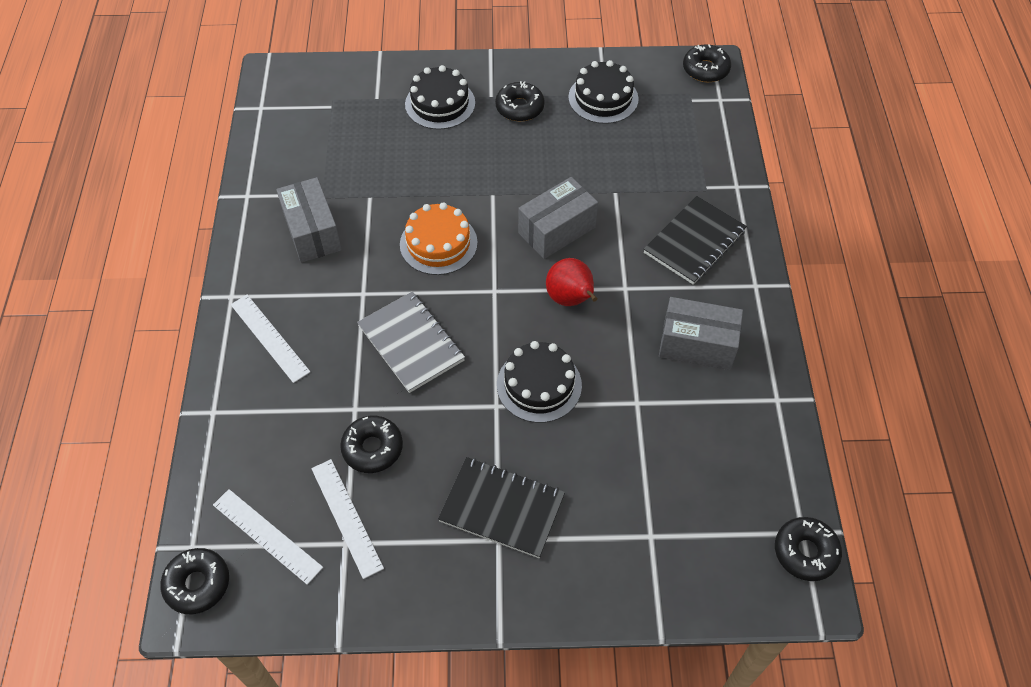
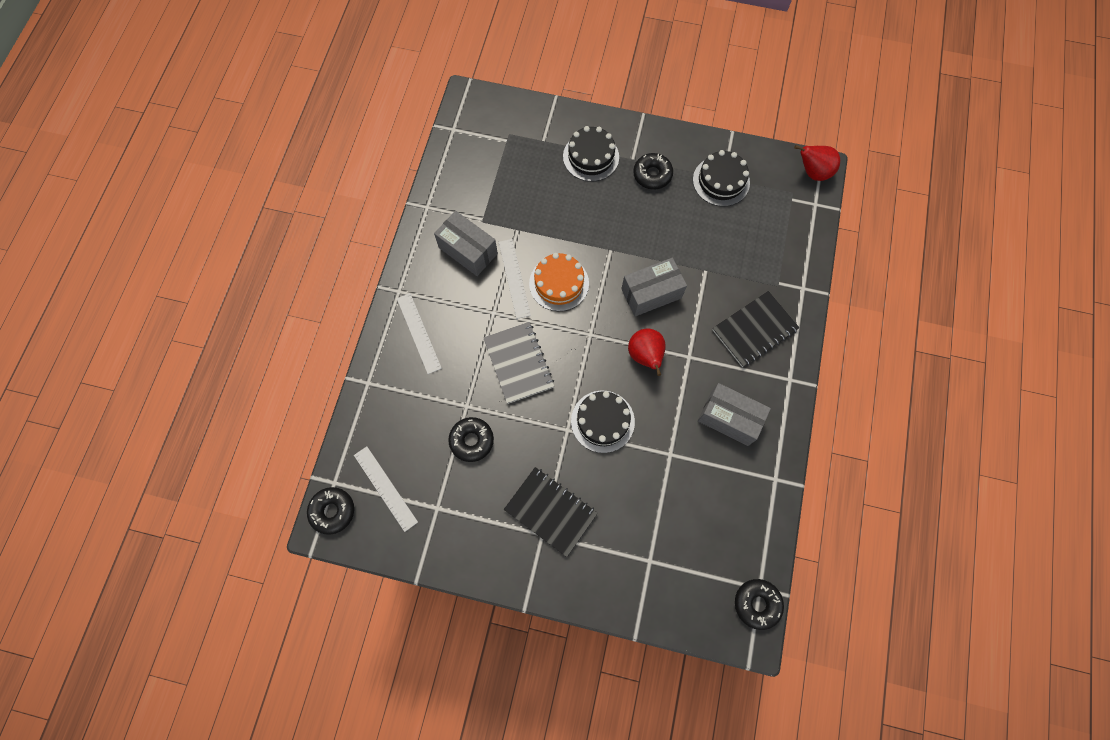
camera: 15 degrees right, 15 degrees up
grey box [276,177,342,263] -> grey box turned 45 degrees counterclockwise [434,211,498,276]
white ruler [311,459,384,579] -> white ruler moved to [499,239,531,319]
black donut [683,44,731,82] -> red pear [794,145,840,181]

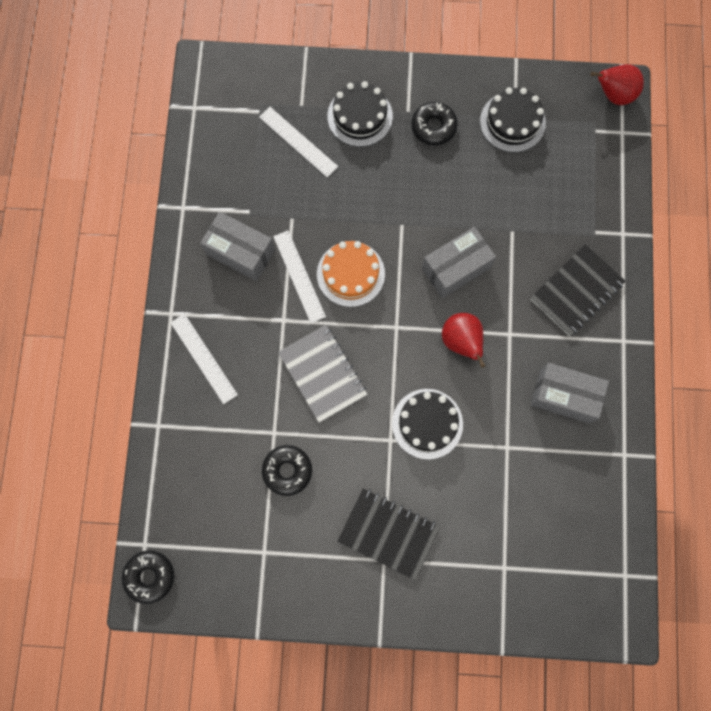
camera: 10 degrees left, 5 degrees up
white ruler [354,446,418,532] -> white ruler moved to [259,107,338,177]
black donut [735,579,784,630] -> none

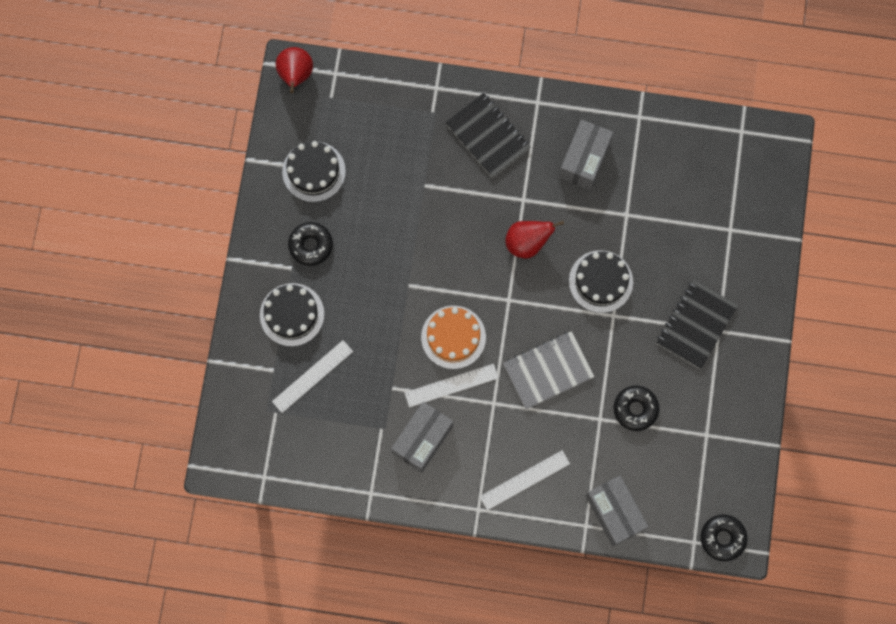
camera: 85 degrees left, 0 degrees up
grey box [422,227,496,298] -> grey box moved to [586,476,648,546]

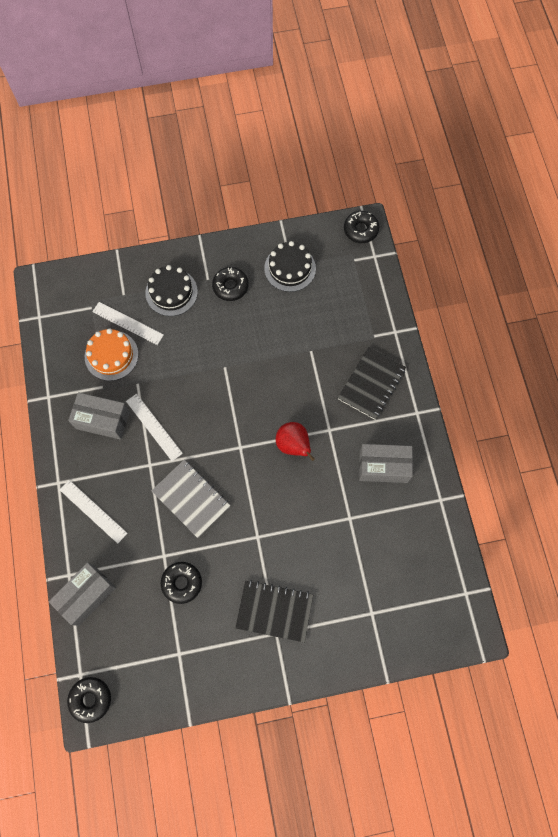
camera: 70 degrees right, 5 degrees down
red pear [276,47,313,93] -> black donut [344,211,379,243]
orange cake [421,306,486,369] -> orange cake moved to [85,328,139,381]
black cake [569,250,633,313] -> none

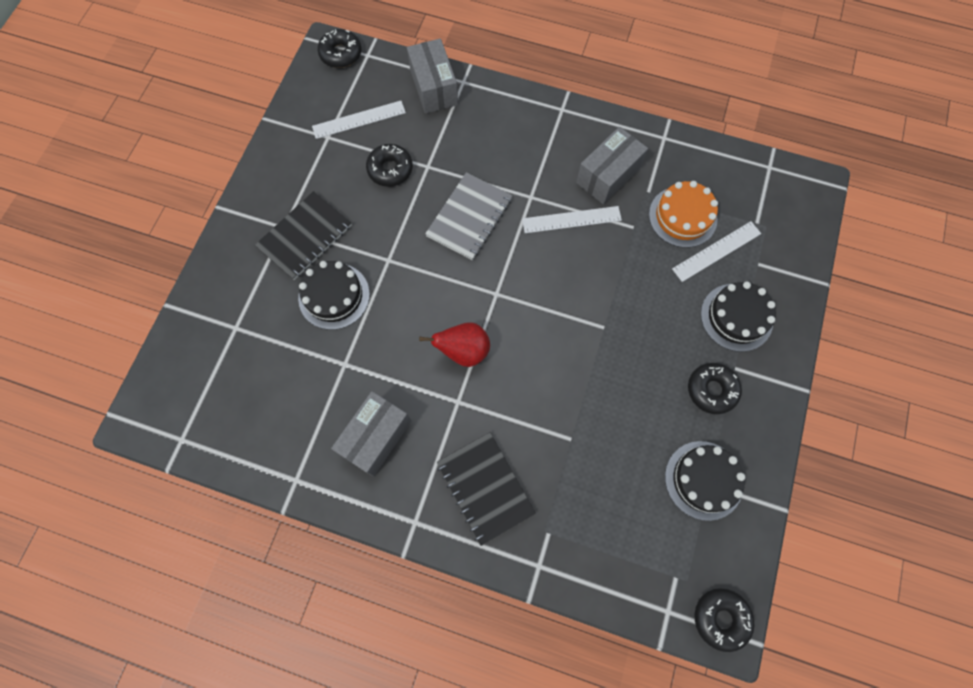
camera: 120 degrees right, 0 degrees up
white ruler [60,480,127,544] -> white ruler moved to [312,101,406,139]
grey notebook [152,460,230,538] -> grey notebook turned 45 degrees counterclockwise [425,173,512,260]
none -> black cake [298,261,370,330]

